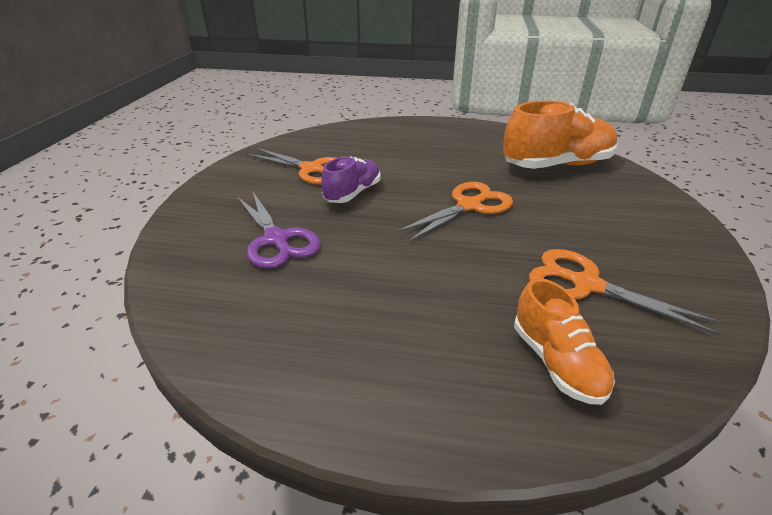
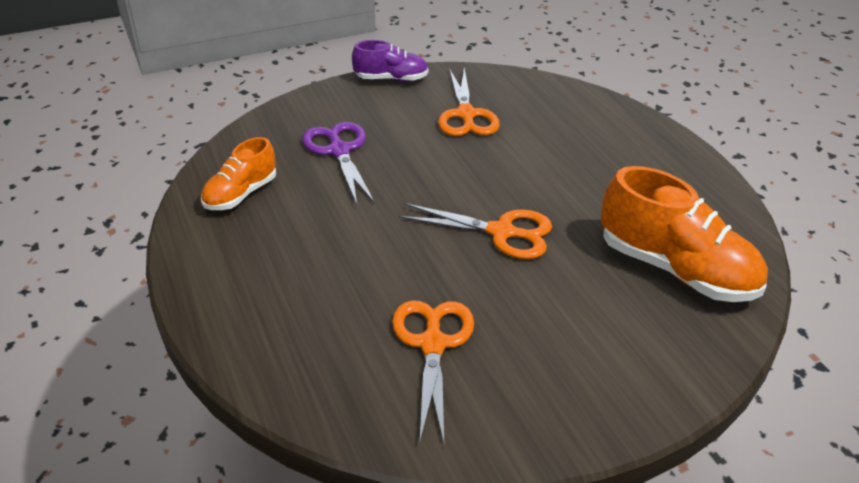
camera: 55 degrees right, 5 degrees up
purple scissors [237,192,320,269] -> purple scissors turned 135 degrees clockwise [302,122,375,205]
purple shoe [321,157,380,203] -> purple shoe moved to [352,40,428,82]
orange shoe [514,278,615,405] -> orange shoe moved to [201,137,276,210]

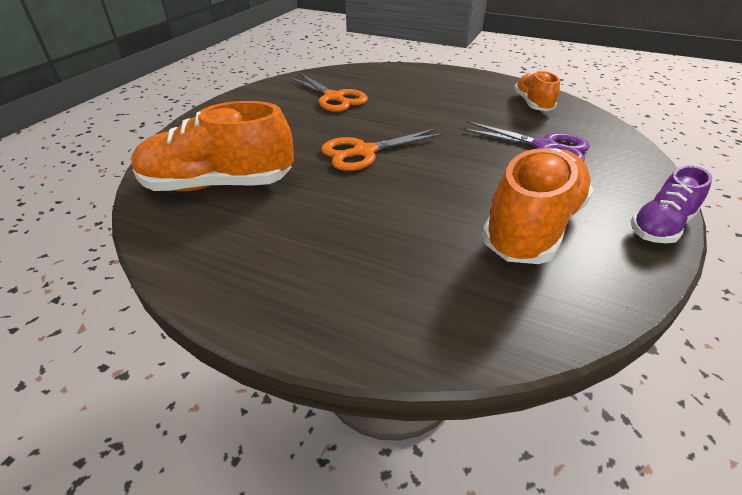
camera: 140 degrees right, 0 degrees up
orange scissors [438,68,500,136] -> orange shoe [482,148,593,264]

